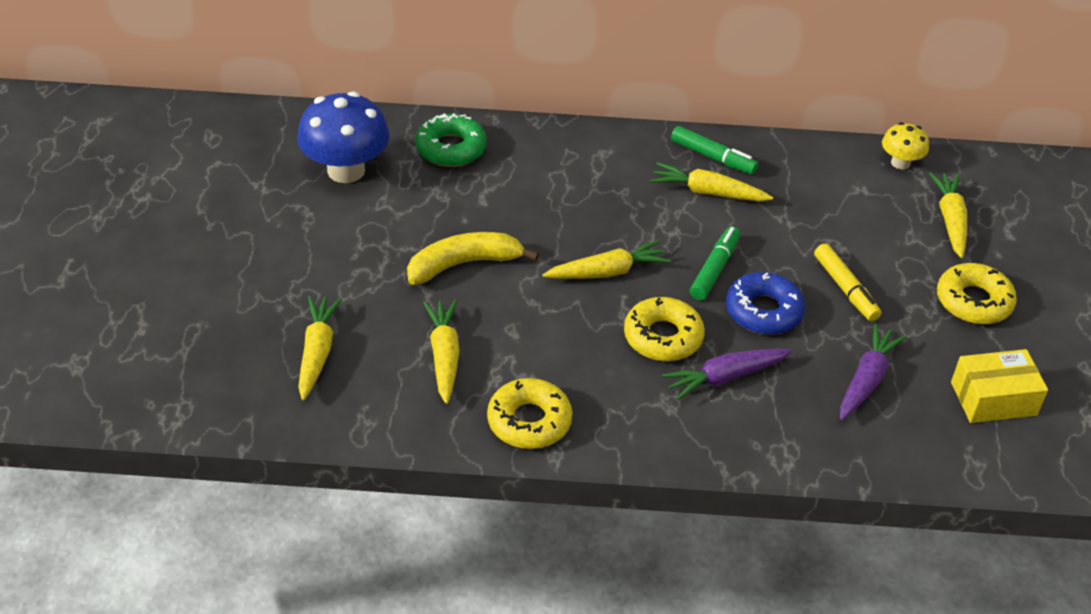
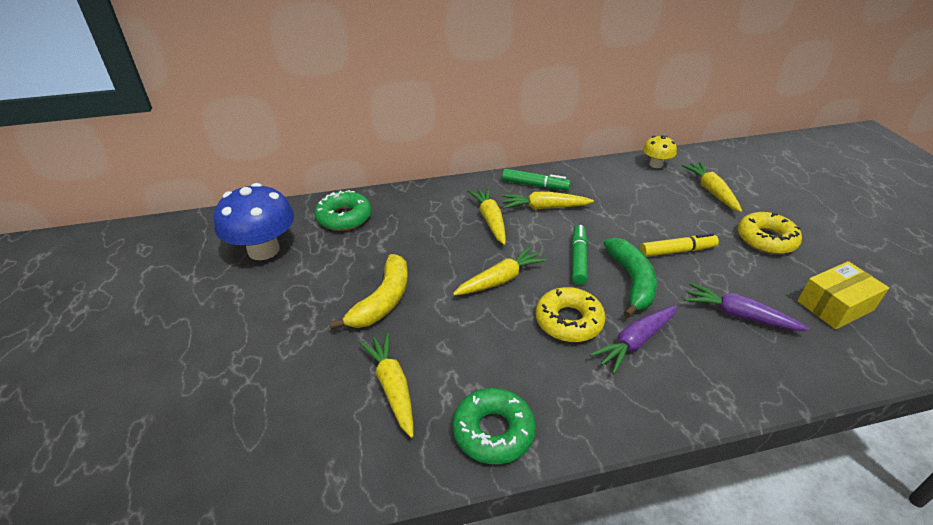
camera: 15 degrees left, 5 degrees down
yellow carrot [298,296,342,400] -> yellow carrot moved to [468,187,506,245]
yellow banana [407,232,539,285] -> yellow banana turned 150 degrees clockwise [329,254,408,330]
yellow donut [487,378,572,449] -> green donut [453,388,536,464]
blue donut [726,272,805,335] -> green banana [604,238,657,318]
yellow marker [814,243,881,321] -> yellow marker turned 60 degrees counterclockwise [640,233,719,257]
purple carrot [840,324,906,420] -> purple carrot turned 75 degrees counterclockwise [685,283,809,331]

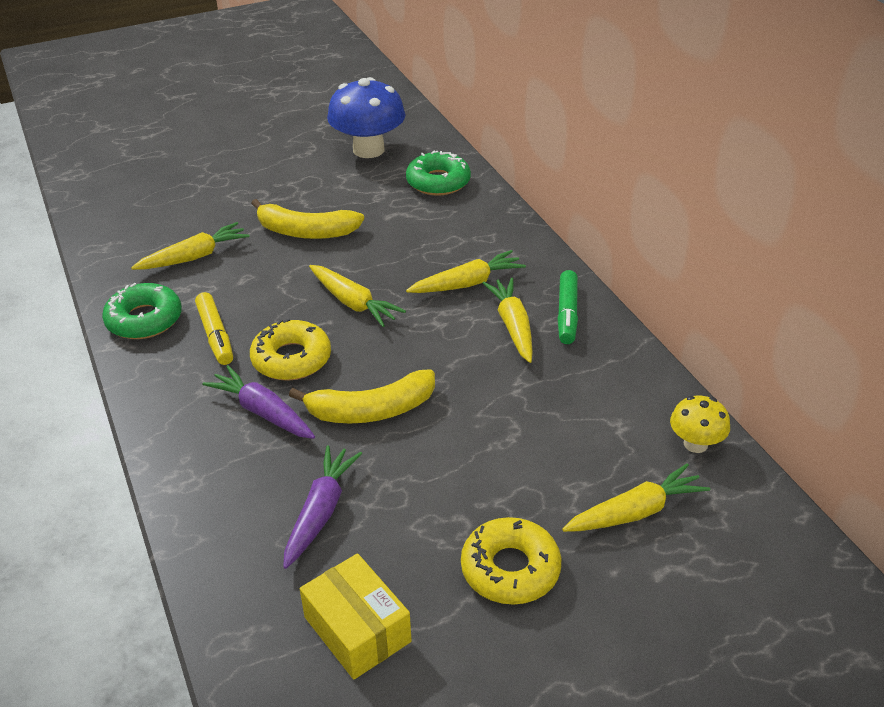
camera: 80 degrees right, 0 degrees up
green marker [572,225,588,285] -> none
green banana [604,238,657,318] -> yellow banana [289,370,435,423]
yellow marker [640,233,719,257] -> yellow marker moved to [195,292,233,365]

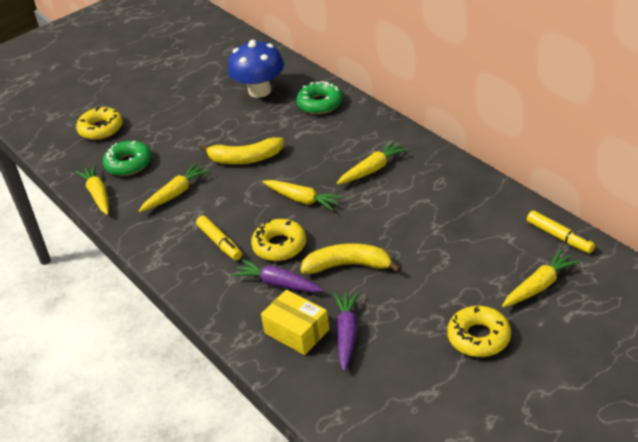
camera: 10 degrees left, 0 degrees up
green donut [102,283,182,339] -> green donut moved to [103,141,152,176]
yellow banana [289,370,435,423] -> yellow banana turned 150 degrees counterclockwise [300,243,401,274]
yellow box [300,553,412,679] -> yellow box moved to [261,290,329,355]
yellow carrot [483,278,532,363] -> yellow carrot moved to [75,164,109,215]
green marker [557,270,578,344] -> none
yellow mushroom [670,395,730,453] -> yellow marker [527,211,595,253]
none -> yellow donut [76,107,123,140]

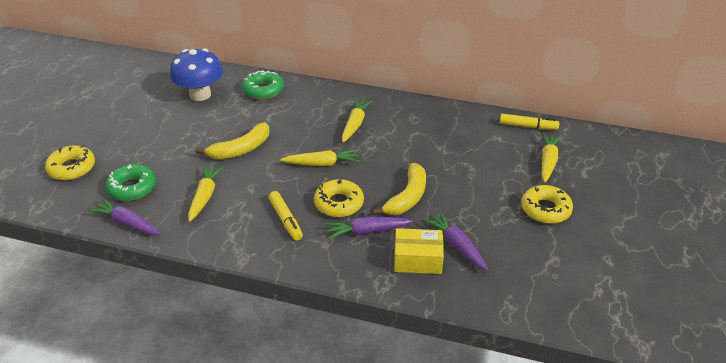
camera: 40 degrees left, 0 degrees up
yellow carrot [75,164,109,215] -> purple carrot [87,198,161,235]
yellow marker [196,216,242,260] -> yellow marker turned 45 degrees clockwise [269,191,303,240]
yellow banana [300,243,401,274] -> yellow banana turned 150 degrees clockwise [372,163,426,215]

